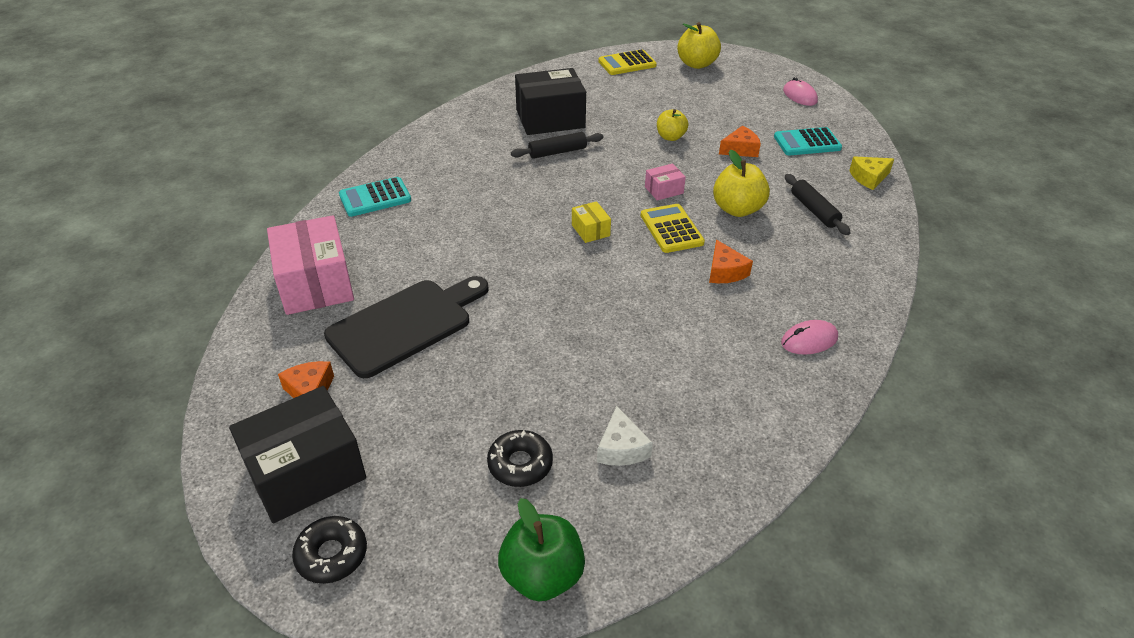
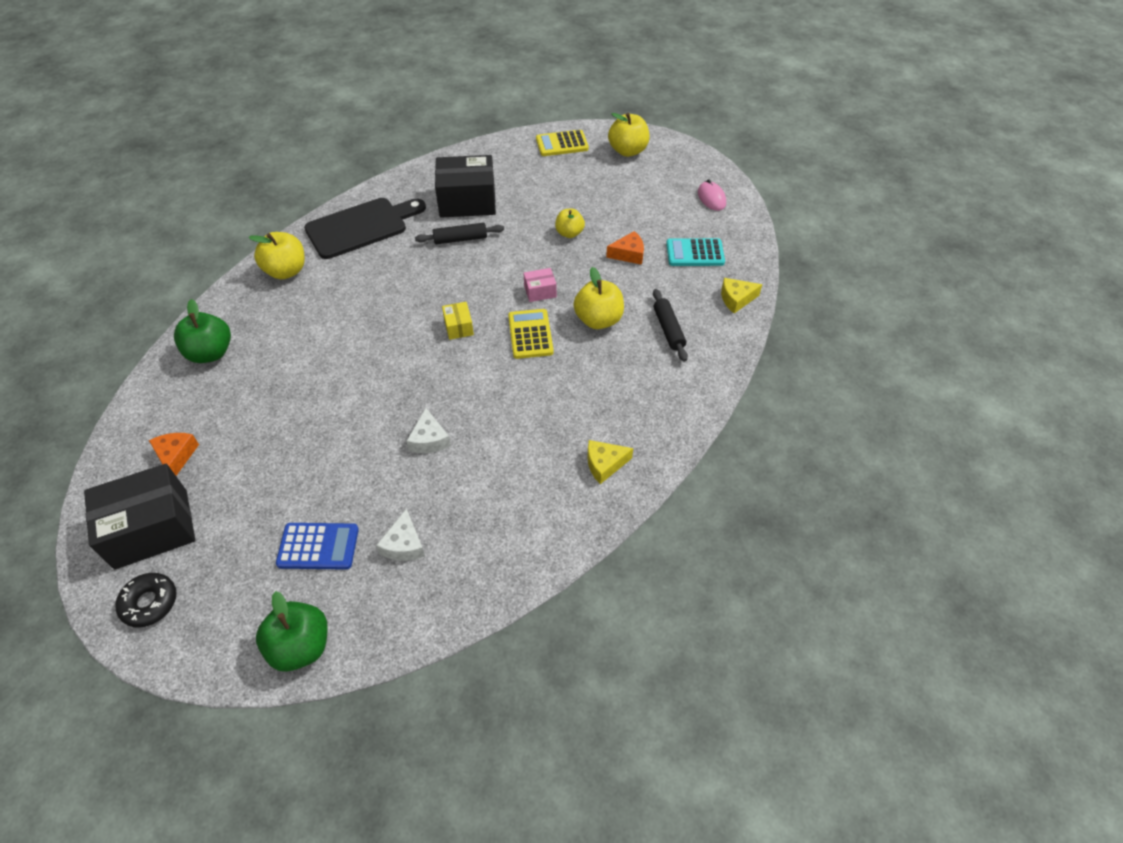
camera: 10 degrees right, 10 degrees up
pink box [267,215,354,315] -> green apple [174,299,231,363]
black cutting board [324,276,489,378] -> black cutting board moved to [304,198,426,259]
turquoise calculator [339,177,411,217] -> yellow apple [248,232,305,279]
black donut [487,430,553,487] -> blue calculator [276,523,359,570]
orange cheese [709,240,753,283] -> none
pink mouse [781,320,838,355] -> yellow cheese [587,440,633,484]
none -> white cheese [406,408,451,453]

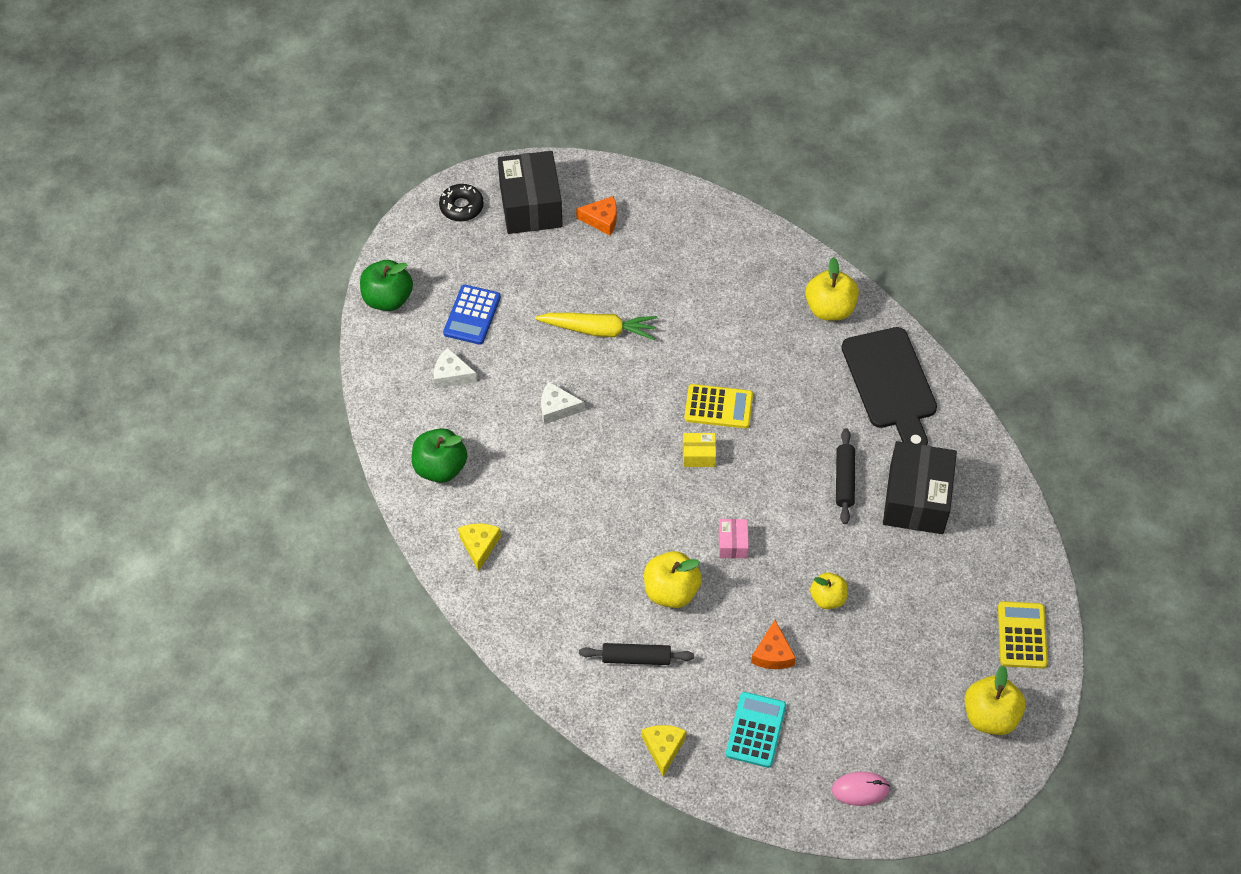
camera: 105 degrees right, 5 degrees up
green apple [174,299,231,363] -> green apple moved to [412,428,467,483]
yellow calculator [508,309,554,359] -> yellow calculator moved to [684,384,753,429]
none -> yellow carrot [535,313,657,340]

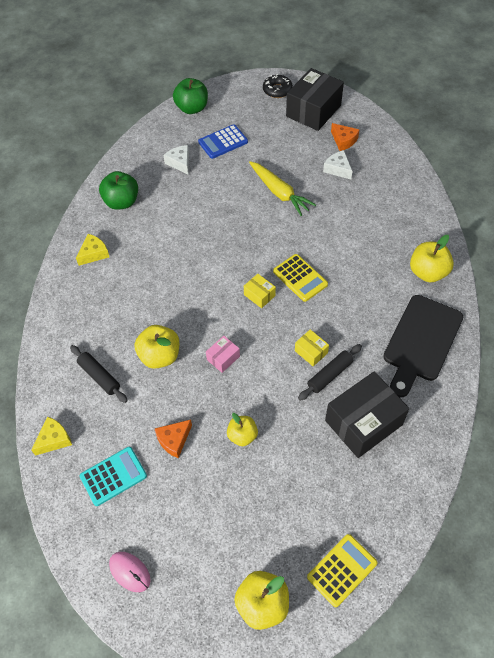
camera: 45 degrees right, 0 degrees up
white cheese [541,382,584,424] -> white cheese moved to [323,150,353,180]
none -> yellow box [295,329,329,366]

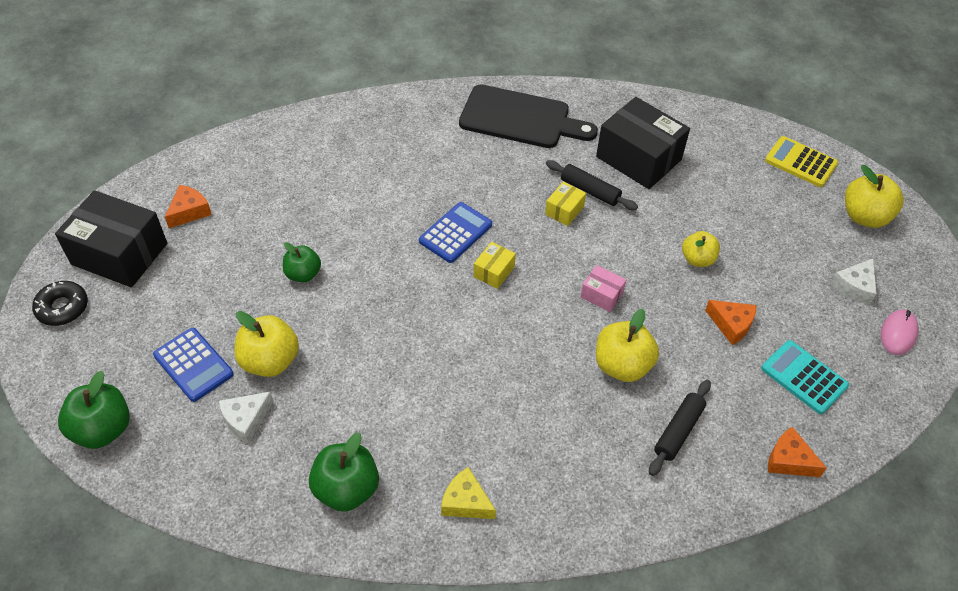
camera: 105 degrees left, 5 degrees down
yellow cheese [31,417,72,456] -> orange cheese [768,427,827,477]
yellow carrot [249,161,316,216] -> green apple [283,242,321,282]
yellow calculator [273,254,328,302] -> blue calculator [419,202,492,263]
white cheese [323,150,353,180] -> white cheese moved to [831,259,877,305]
yellow apple [410,235,454,282] -> yellow apple moved to [234,311,299,377]

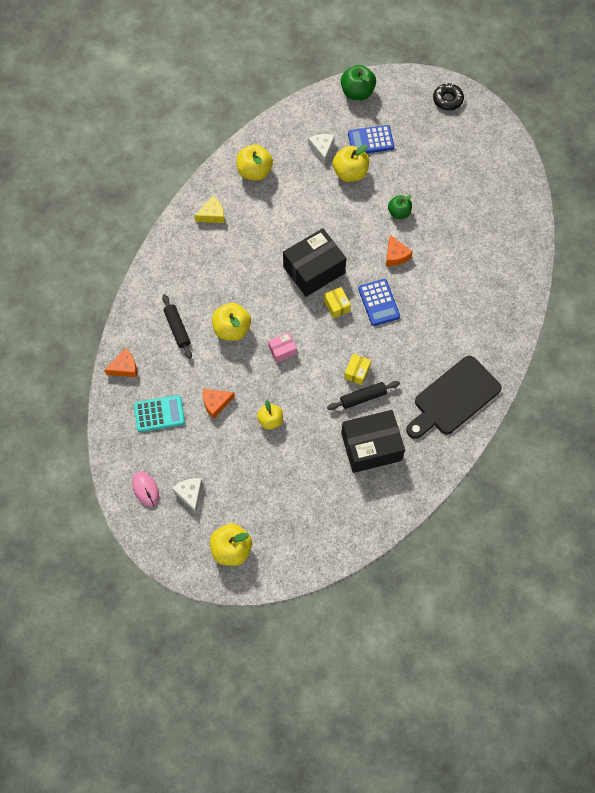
camera: 125 degrees right, 15 degrees up
black box [55,190,167,287] -> black box moved to [283,228,346,297]
orange cheese [165,185,212,228] -> orange cheese moved to [386,235,413,266]
green apple [309,432,379,512] -> yellow apple [236,144,273,181]
yellow box [545,182,586,226] -> yellow box turned 45 degrees clockwise [344,354,371,385]
yellow calculator [765,136,838,187] -> none

